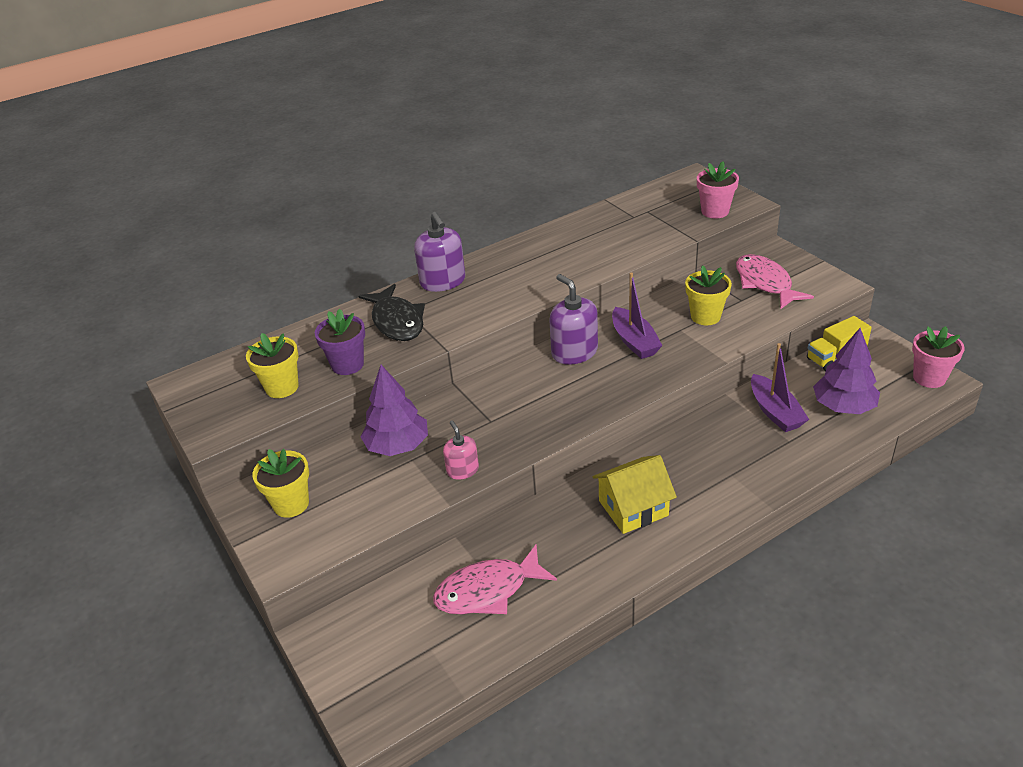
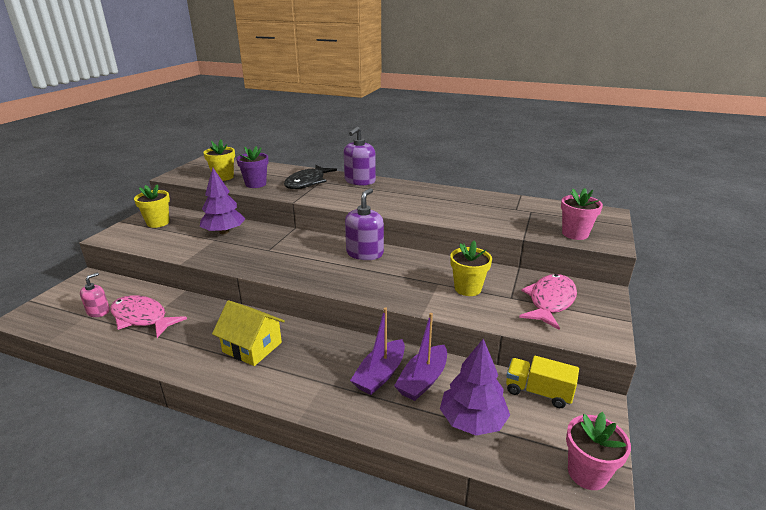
camera: 50 degrees right, 10 degrees down
pink soap dispenser [443,420,479,480] -> pink soap dispenser moved to [80,273,110,317]
purple boat [612,273,663,359] -> purple boat moved to [350,308,405,395]

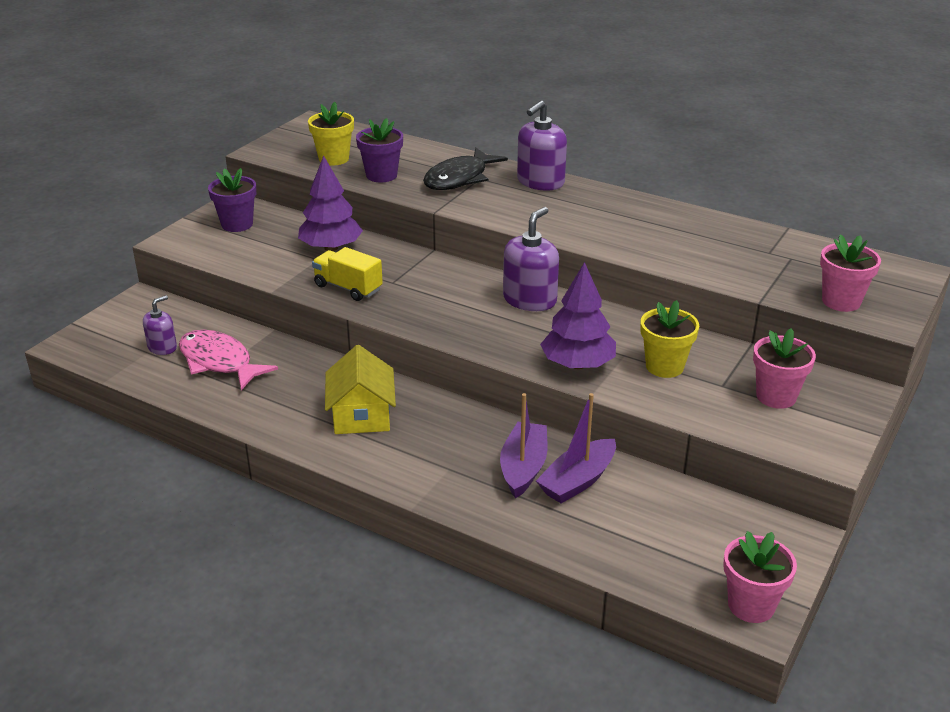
camera: 10 degrees right, 5 degrees up
pink soap dispenser [80,273,110,317] -> purple soap dispenser [143,295,177,355]
yellow flower pot [134,184,170,228] -> purple flower pot [208,168,256,232]
yellow house [212,300,285,366] -> yellow house turned 45 degrees clockwise [325,345,396,434]
purple boat [350,308,405,395] -> purple boat turned 150 degrees clockwise [500,393,547,499]
purple tree [440,339,510,436] -> purple tree moved to [540,262,616,369]
yellow truck [506,356,579,408] -> yellow truck moved to [312,247,383,301]
pink fish [519,274,577,330] -> pink flower pot [753,328,816,409]

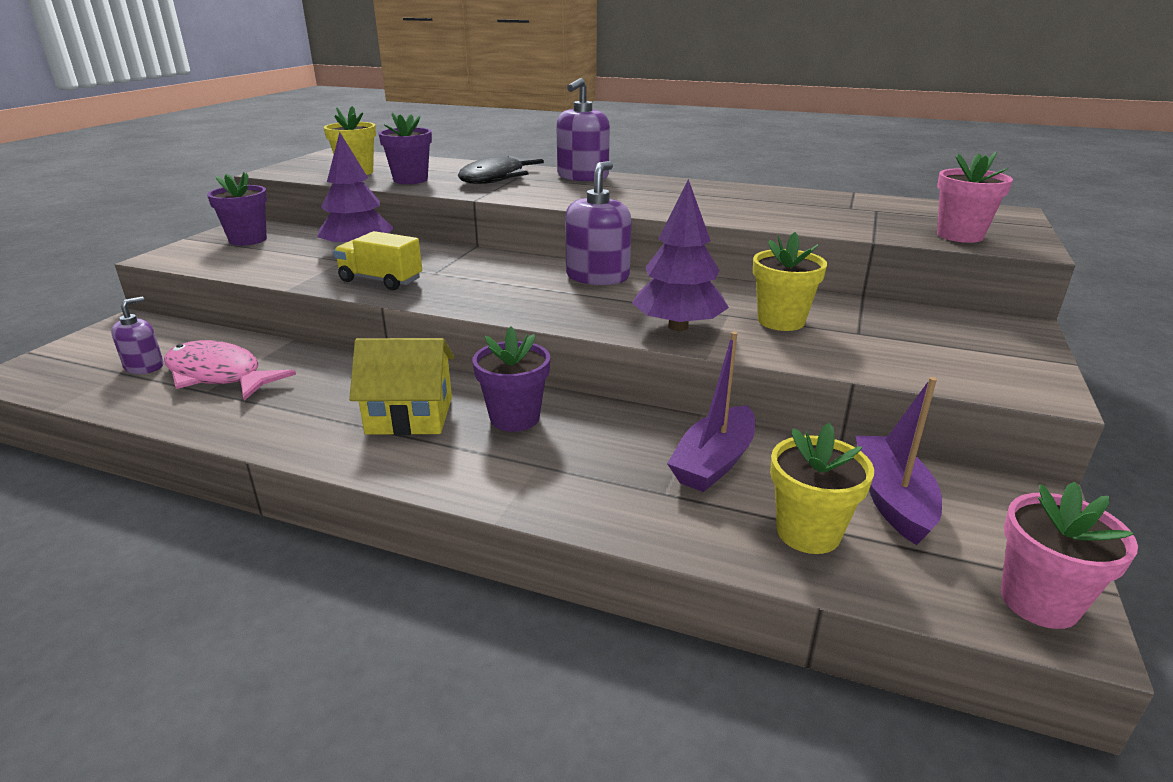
camera: 10 degrees left, 5 degrees down
yellow house [325,345,396,434] -> yellow house turned 75 degrees counterclockwise [349,338,454,435]
purple boat [500,393,547,499] -> purple boat moved to [856,377,942,545]
pink flower pot [753,328,816,409] -> none
none -> purple flower pot [473,326,550,432]
none -> yellow flower pot [770,423,874,554]

